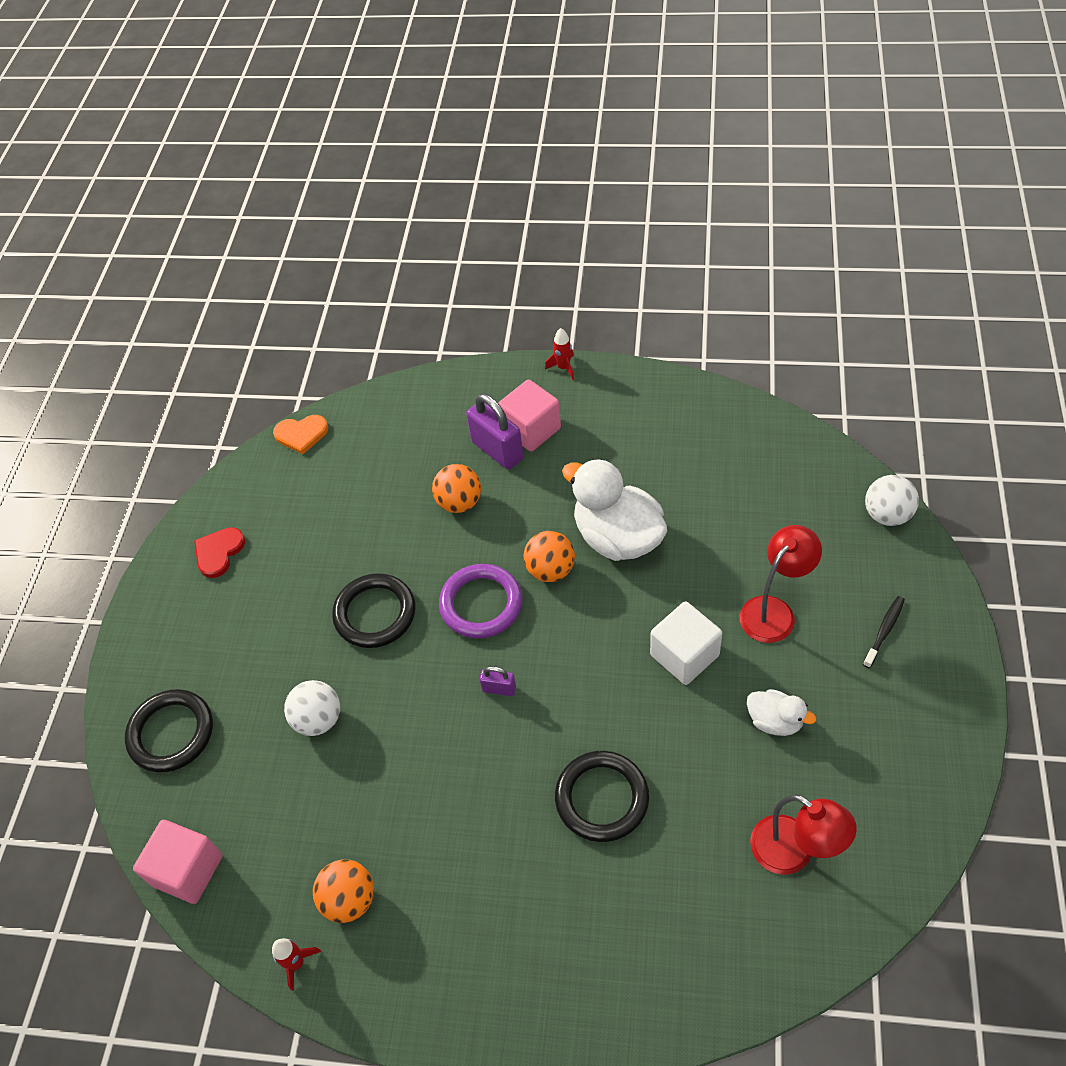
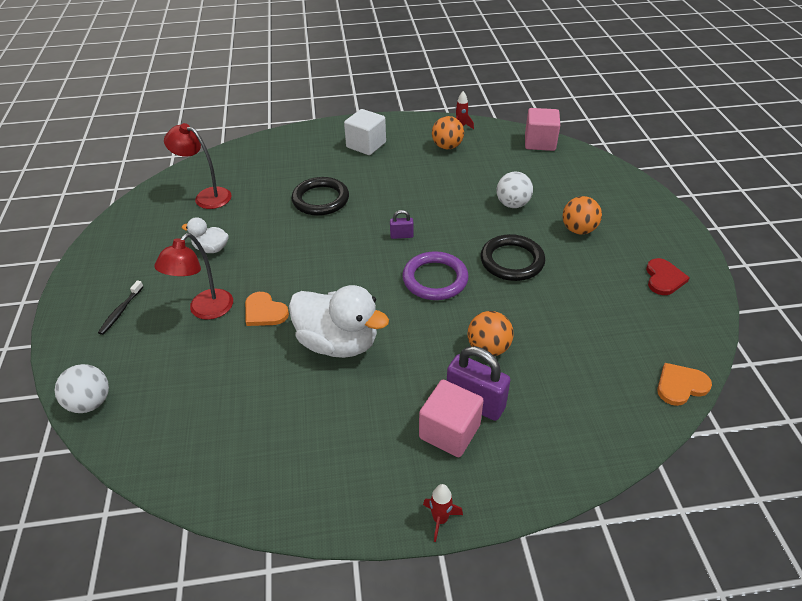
camera: 160 degrees right, 10 degrees down
black ring [125,689,213,772] -> none
orange ball [524,531,575,582] -> orange ball moved to [563,196,602,234]
white cube [650,601,722,685] -> white cube moved to [344,109,386,155]
none -> orange heart [245,292,289,326]

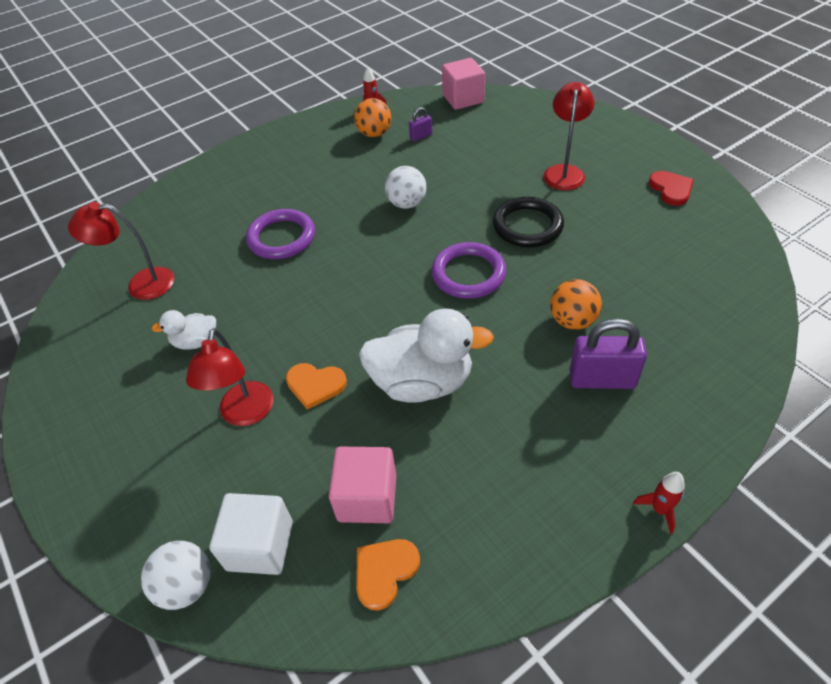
camera: 25 degrees left, 5 degrees up
black toothbrush [98,280,144,335] -> none
black ring [292,177,349,216] -> purple ring [246,209,315,259]
white cube [344,109,386,155] -> white cube moved to [209,493,293,575]
purple padlock [390,210,414,239] -> purple padlock moved to [409,107,432,141]
pink cube [419,380,484,457] -> pink cube moved to [329,447,396,523]
white ball [497,172,533,208] -> white ball moved to [385,166,427,209]
orange ball [563,196,602,234] -> red lamp [543,82,595,190]
orange heart [657,363,712,406] -> orange heart moved to [356,539,420,611]

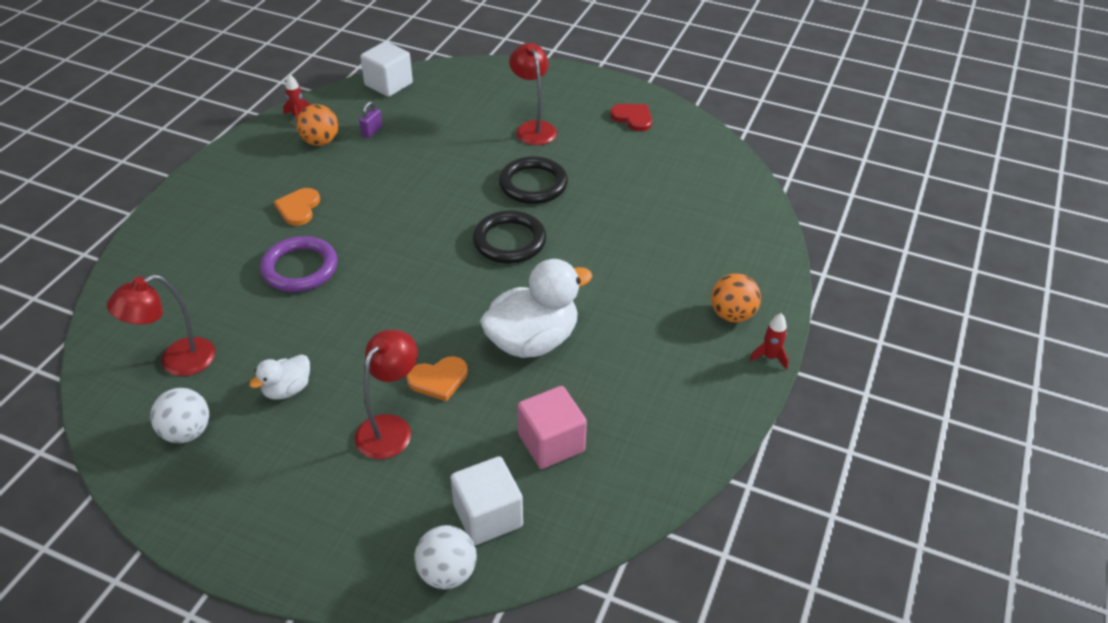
camera: 35 degrees left, 5 degrees down
red lamp [186,328,273,426] -> red lamp turned 120 degrees counterclockwise [355,330,418,459]
orange heart [356,539,420,611] -> orange heart moved to [274,188,320,226]
white ball [385,166,427,209] -> white ball moved to [150,388,209,443]
purple ring [431,242,507,299] -> black ring [473,210,546,264]
pink cube [442,58,485,110] -> white cube [360,41,413,97]
orange ball [550,279,602,330] -> orange ball moved to [711,273,761,322]
purple padlock [569,318,647,389] -> none

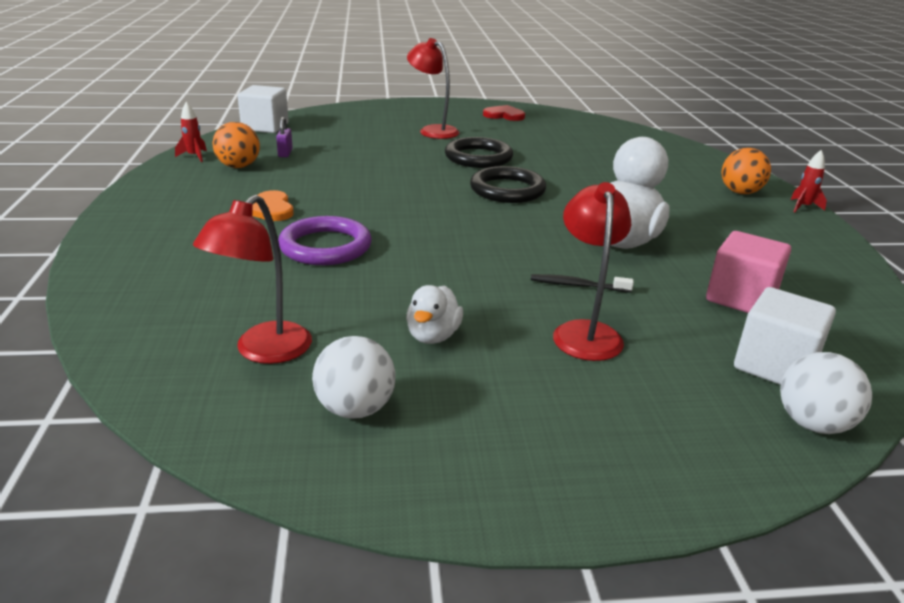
camera: 30 degrees left, 15 degrees down
orange heart [407,356,468,401] -> black toothbrush [531,274,634,293]

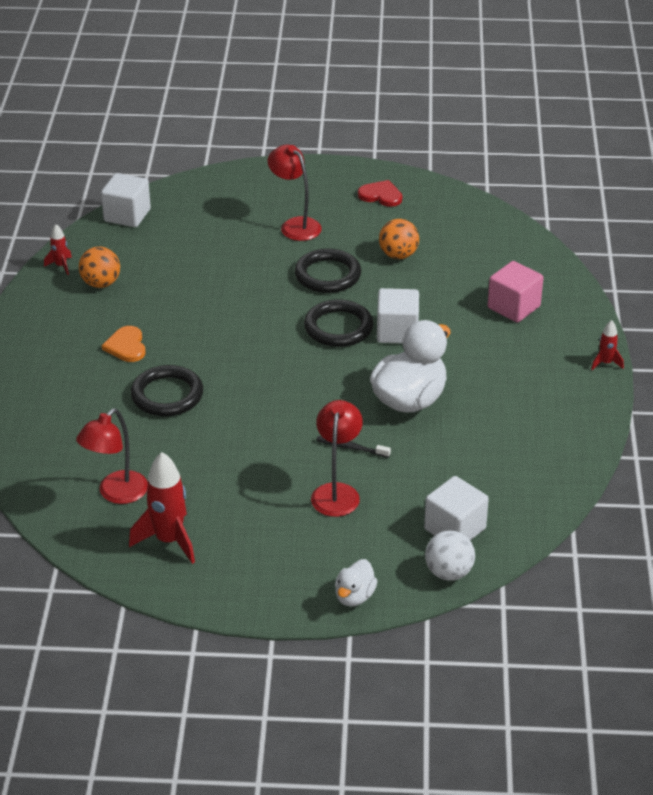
camera: 10 degrees right, 10 degrees up
purple padlock [276,117,293,157] -> none
purple ring [278,216,372,265] -> black ring [131,365,203,416]
white ball [312,336,395,419] -> red rocket [129,452,195,564]
white duck [406,285,463,344] -> white duck moved to [335,559,377,607]
pink cube [706,231,791,313] -> pink cube moved to [488,261,543,323]
orange ball [721,148,771,194] -> orange ball moved to [379,219,419,259]
none -> white cube [377,288,419,344]

